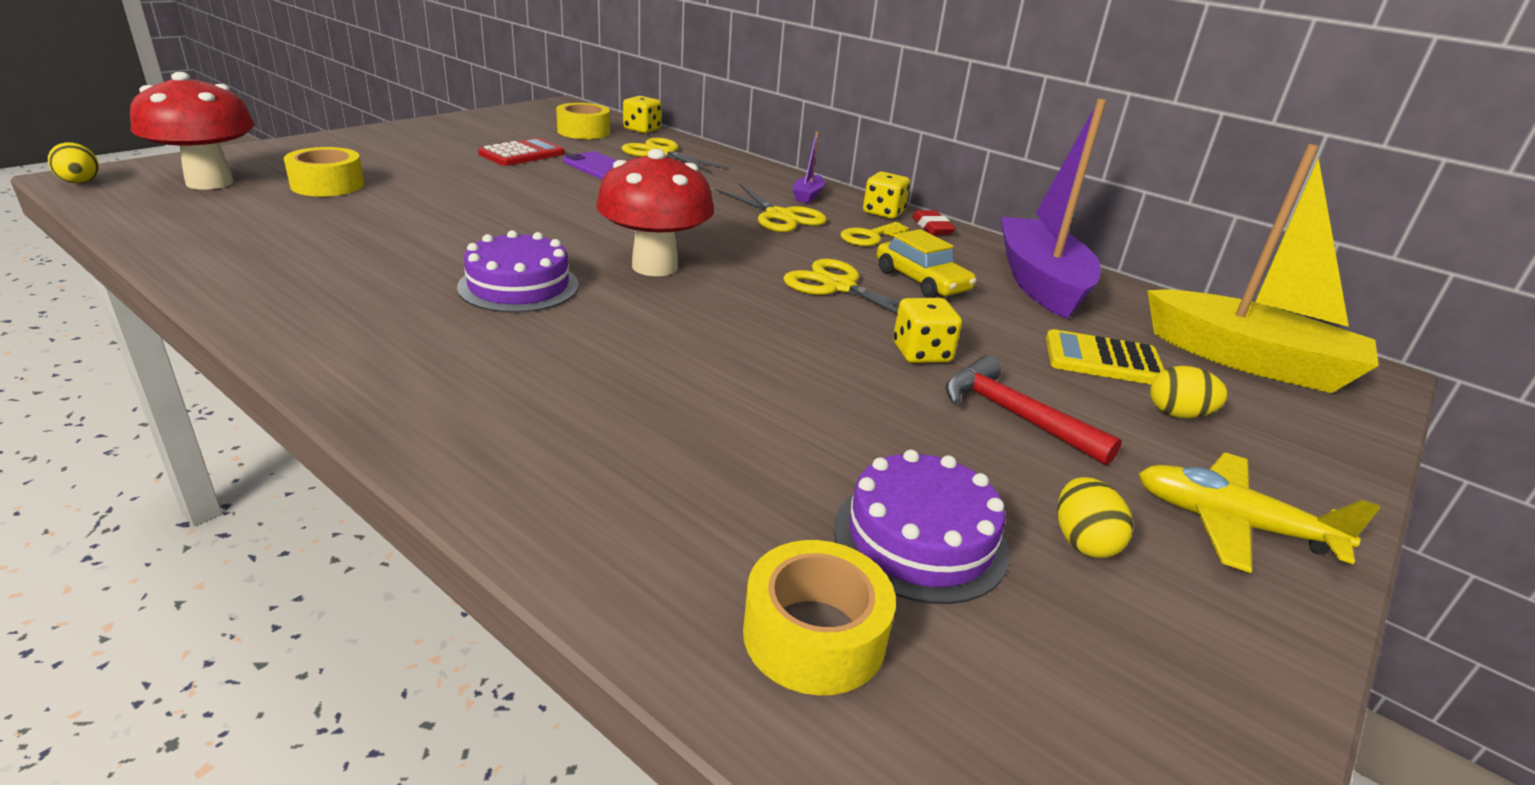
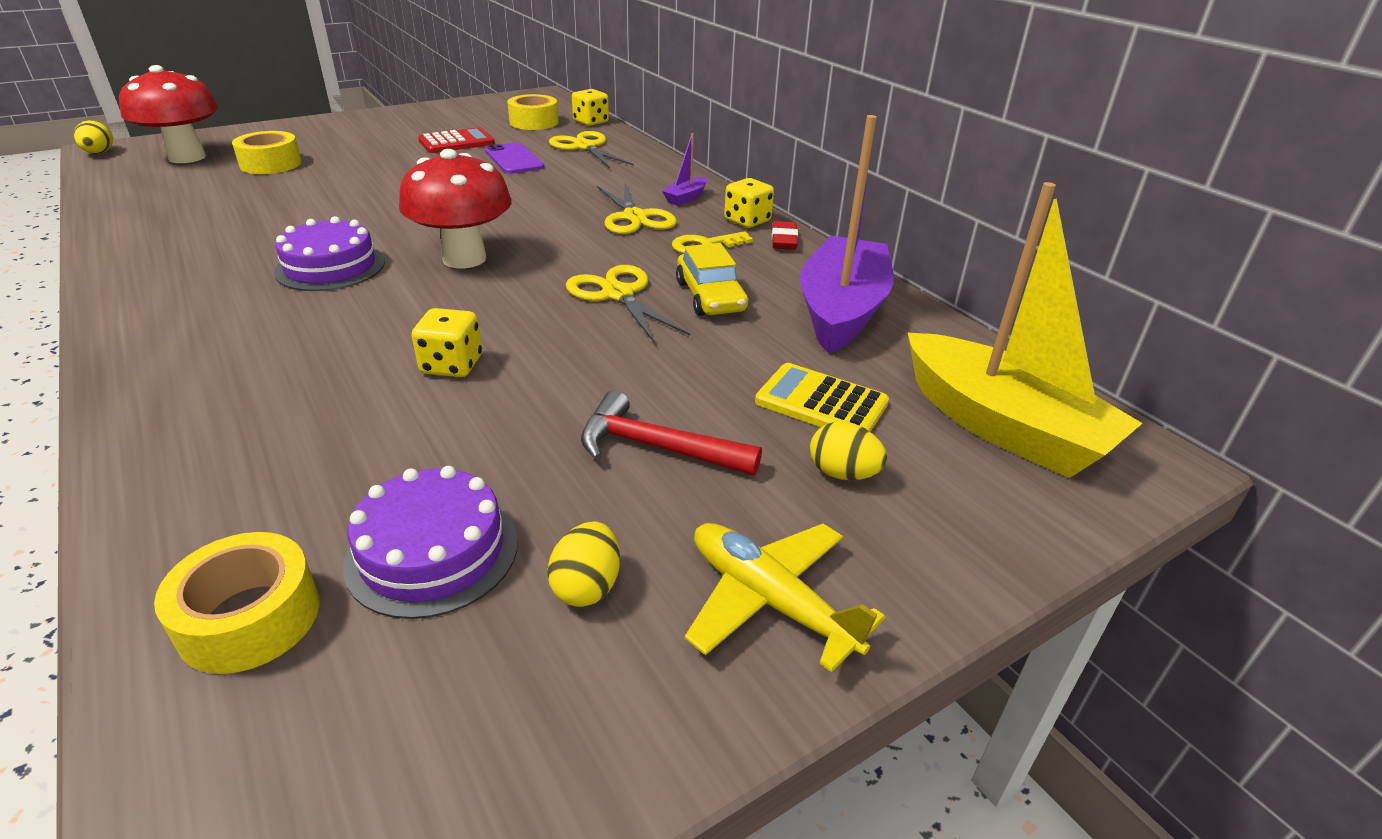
camera: 20 degrees right, 5 degrees up
yellow dice [893,298,962,363] -> yellow dice moved to [412,308,482,377]
red hammer [945,355,1122,466] -> red hammer turned 45 degrees counterclockwise [581,390,762,476]

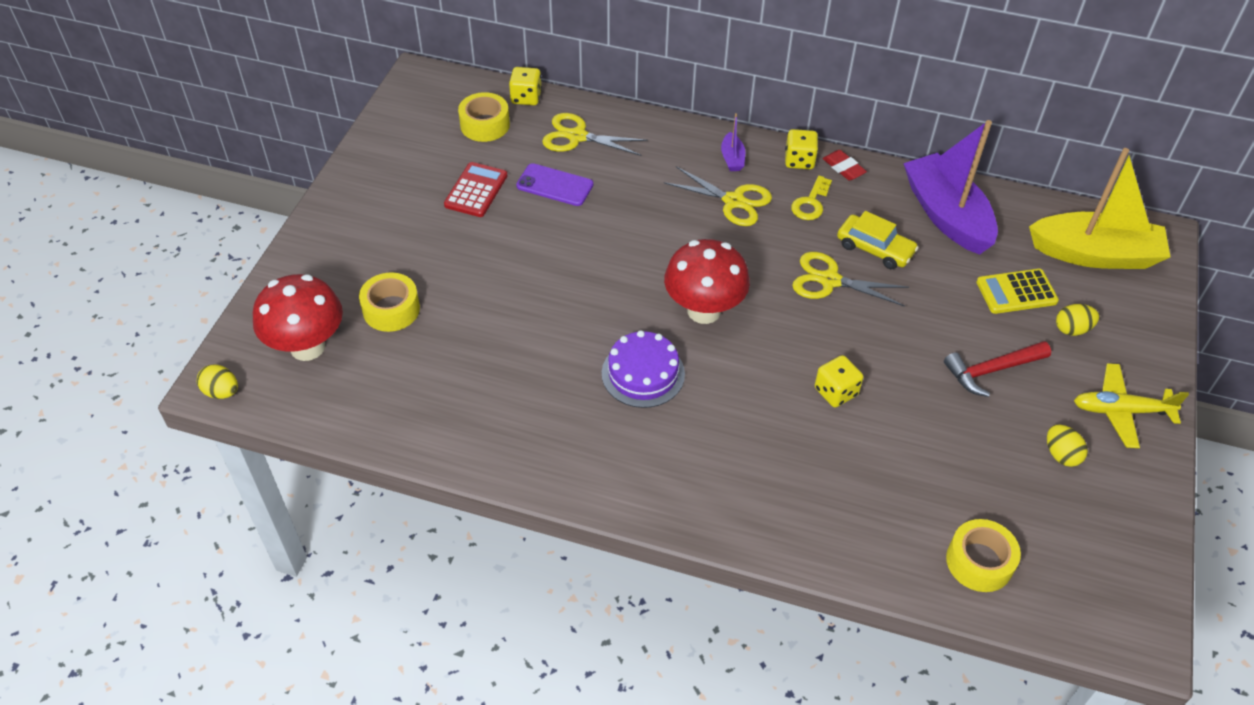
camera: 40 degrees left, 15 degrees up
purple cake [343,466,518,619] -> none

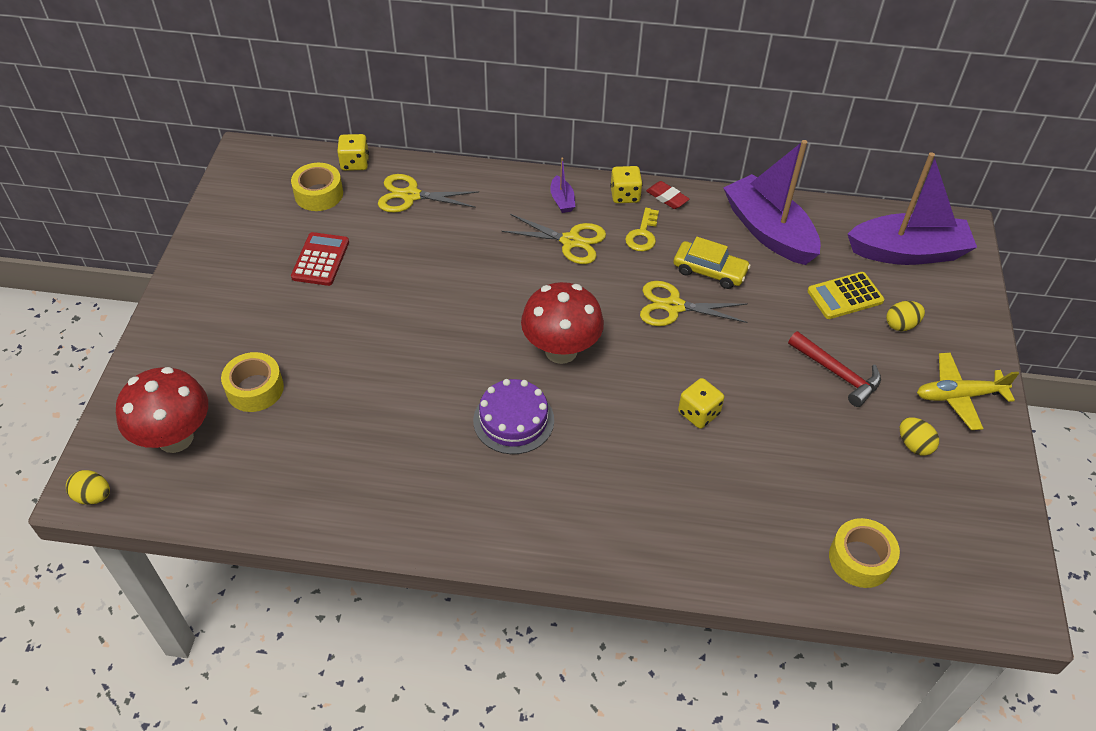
camera: 10 degrees left, 0 degrees up
purple phone [516,163,593,206] -> none
red hammer [944,341,1051,397] -> red hammer turned 105 degrees counterclockwise [788,331,881,407]
yellow boat [1029,148,1170,269] -> purple boat [848,152,977,265]

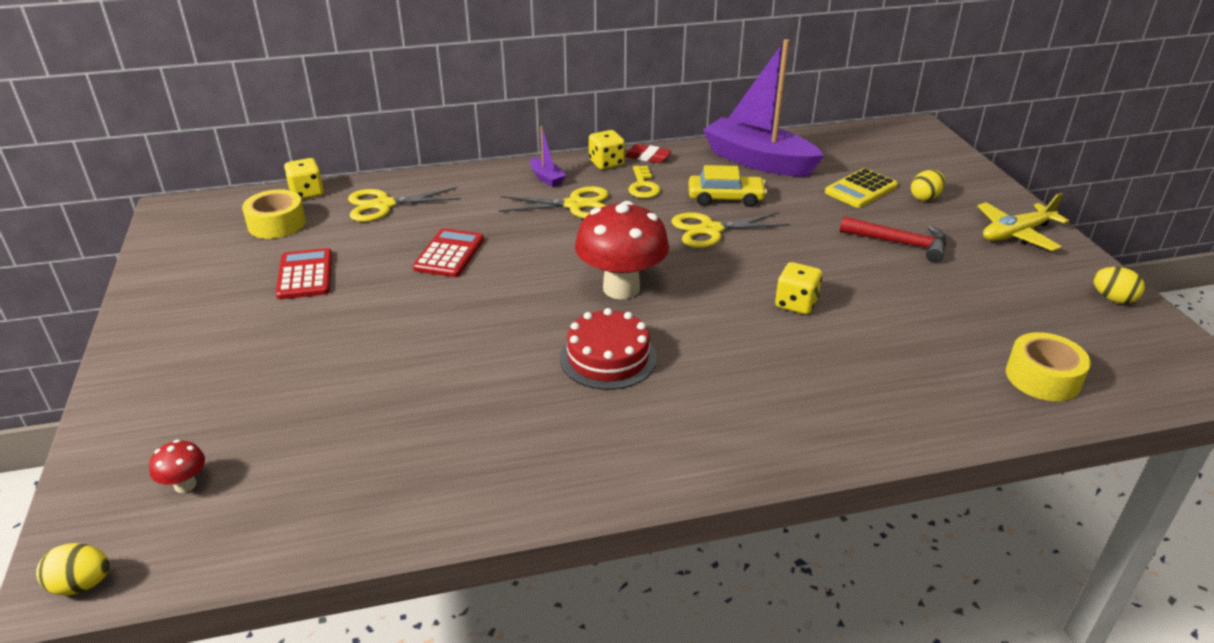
camera: 20 degrees left, 15 degrees down
red mushroom [116,367,208,453] -> red mushroom [149,440,205,493], size x0.43
yellow tape [221,352,284,412] -> none
purple cake [473,379,554,454] -> red cake [560,308,657,390]
purple boat [848,152,977,265] -> none
yellow egg [900,417,939,456] -> yellow egg moved to [1093,267,1145,304]
none -> red calculator [413,228,484,277]

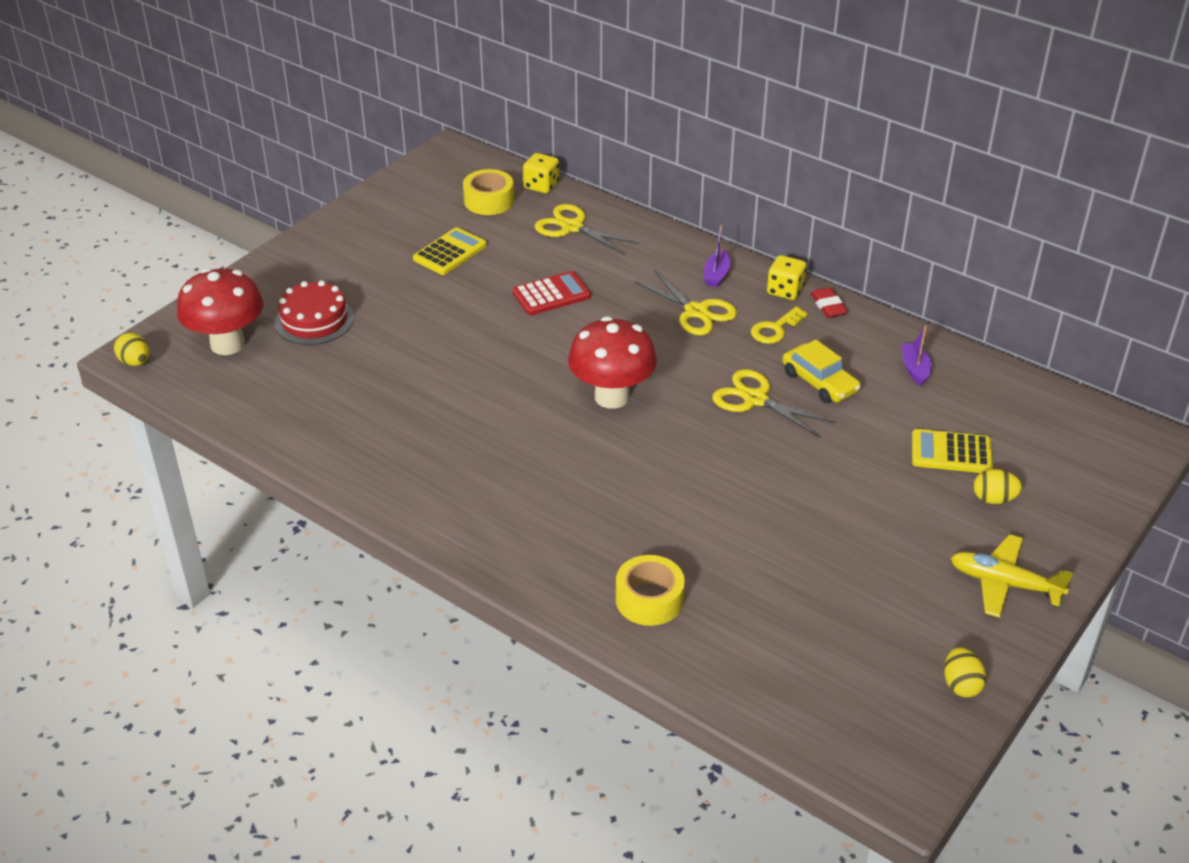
camera: 50 degrees right, 5 degrees up
red mushroom [149,440,205,493] -> red mushroom [177,268,263,355], size x2.34
red calculator [276,248,332,299] -> yellow calculator [413,227,487,275]
red cake [560,308,657,390] -> red cake moved to [275,280,354,345]
purple boat [703,39,824,177] -> purple boat [902,325,932,386], size x0.41
yellow dice [775,262,822,314] -> none
red hammer [840,216,946,263] -> none
yellow tape [1006,332,1091,401] -> yellow tape moved to [616,555,685,626]

